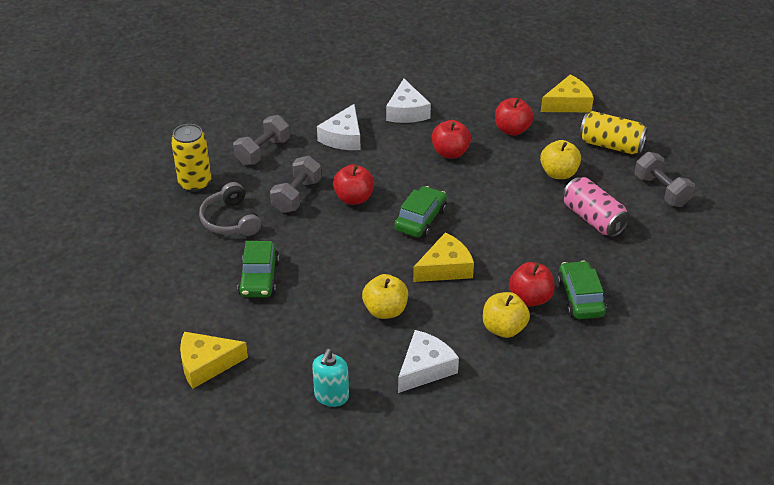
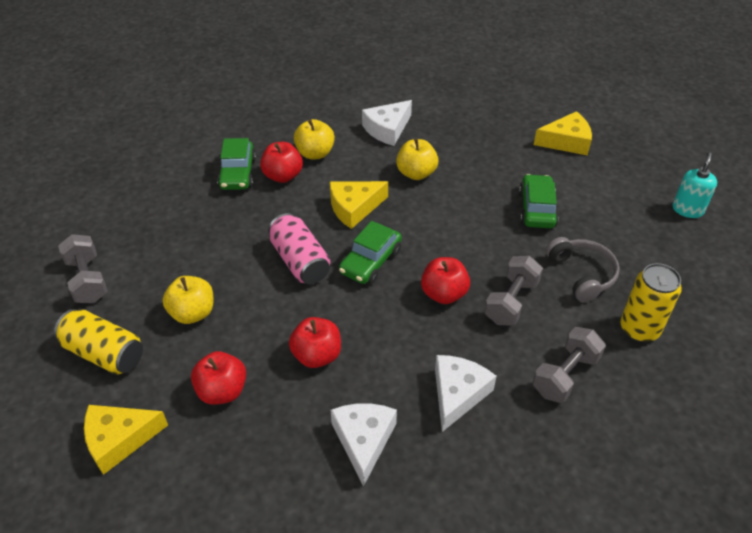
camera: 175 degrees left, 5 degrees up
turquoise soap dispenser [312,349,349,407] -> turquoise soap dispenser moved to [673,152,717,218]
pink can [563,177,630,237] -> pink can moved to [268,213,330,284]

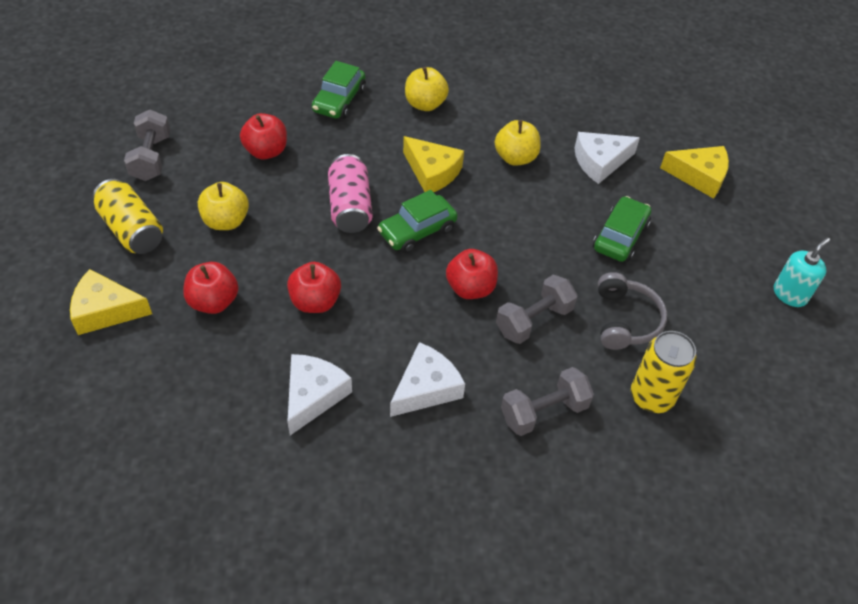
camera: 20 degrees right, 5 degrees up
red apple [260,142,303,183] -> red apple moved to [240,113,287,159]
yellow cheese [330,181,388,229] -> yellow cheese turned 135 degrees counterclockwise [403,136,464,192]
white cheese [362,100,412,146] -> white cheese moved to [574,132,640,184]

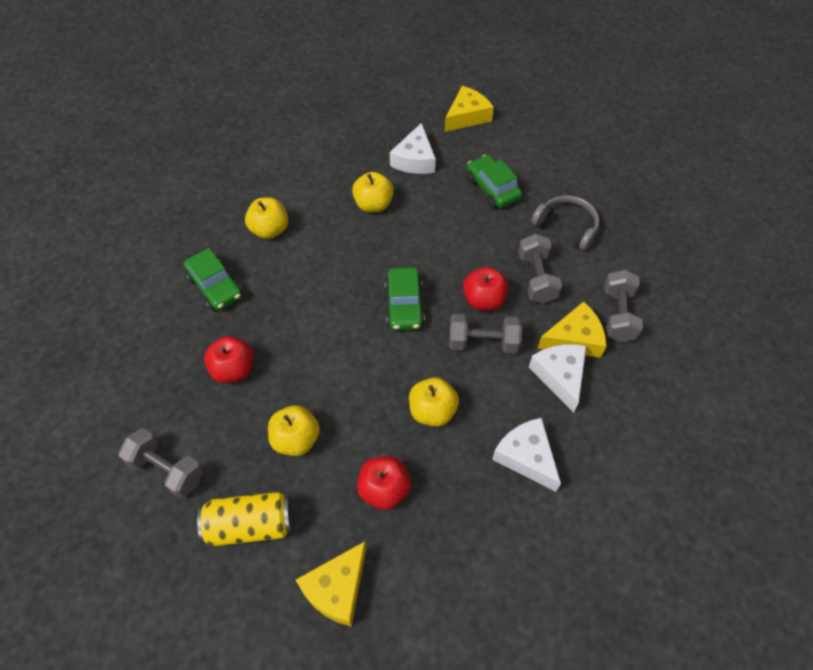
camera: 55 degrees left, 5 degrees up
red apple [287,262,341,313] -> yellow apple [409,377,459,427]
pink can [328,154,373,233] -> none
yellow cheese [403,136,464,192] -> yellow cheese moved to [538,301,606,358]
yellow can [631,331,697,413] -> none
turquoise soap dispenser [774,238,830,307] -> none
none -> grey dumbbell [449,314,522,354]

